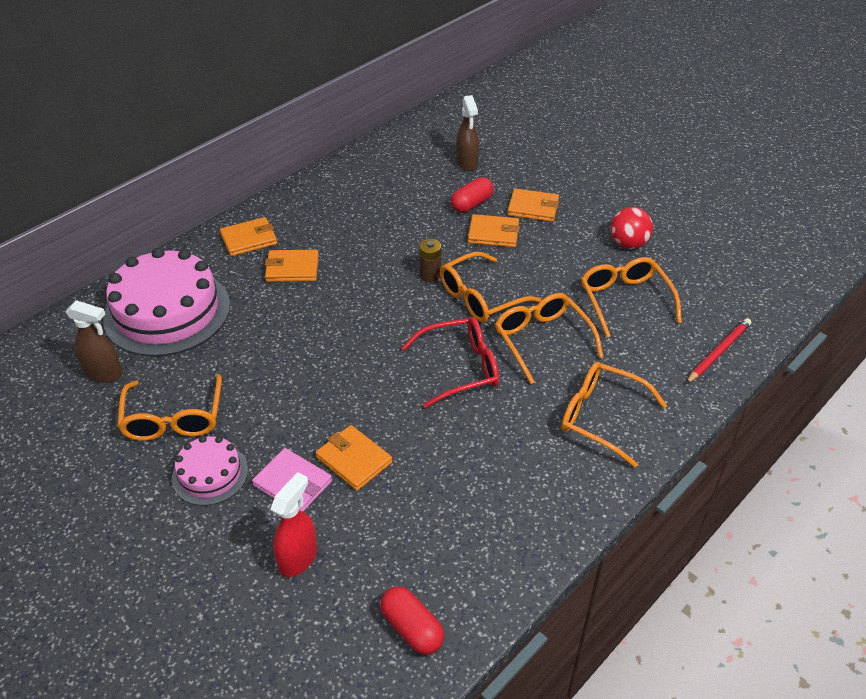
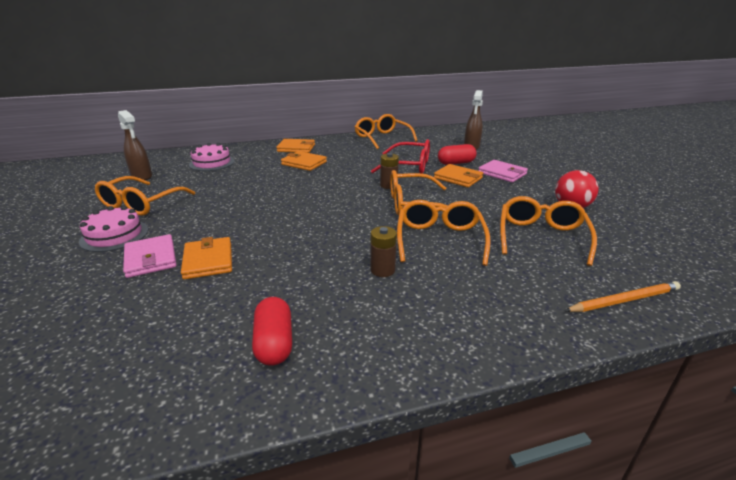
camera: 30 degrees right, 15 degrees down
pink cake [103,248,230,357] -> pink cake [189,143,235,171], size x0.51
red spray bottle [270,472,317,577] -> none
red capsule [380,586,444,655] -> red capsule moved to [252,297,292,366]
red glasses [401,317,499,408] -> red glasses moved to [371,139,430,174]
orange wallet [507,188,559,222] -> pink wallet [479,160,528,182]
orange glasses [561,362,667,468] -> orange glasses moved to [355,114,417,149]
red pencil [686,318,751,384] -> orange pencil [565,281,681,312]
none -> brown battery [370,226,397,277]

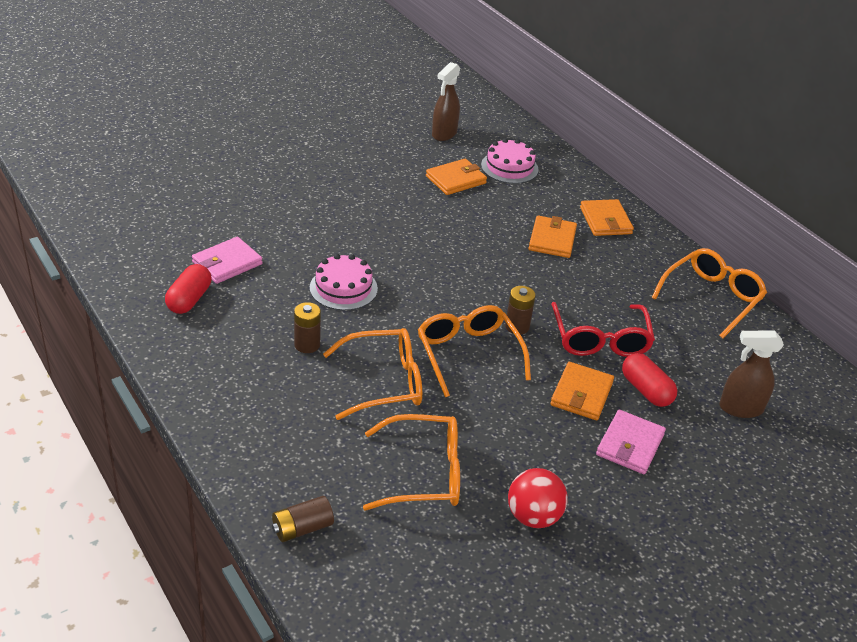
camera: 70 degrees right, 10 degrees up
pink cake [79,206,148,252] -> pink cake moved to [310,254,378,310]
orange glasses [95,176,195,216] -> none
pink wallet [123,234,177,278] -> pink wallet moved to [192,237,263,284]
orange wallet [181,237,232,280] -> orange wallet moved to [426,159,487,195]
red capsule [252,297,292,366] -> red capsule turned 45 degrees counterclockwise [165,264,212,314]
orange pencil [565,281,681,312] -> brown battery [272,496,334,542]

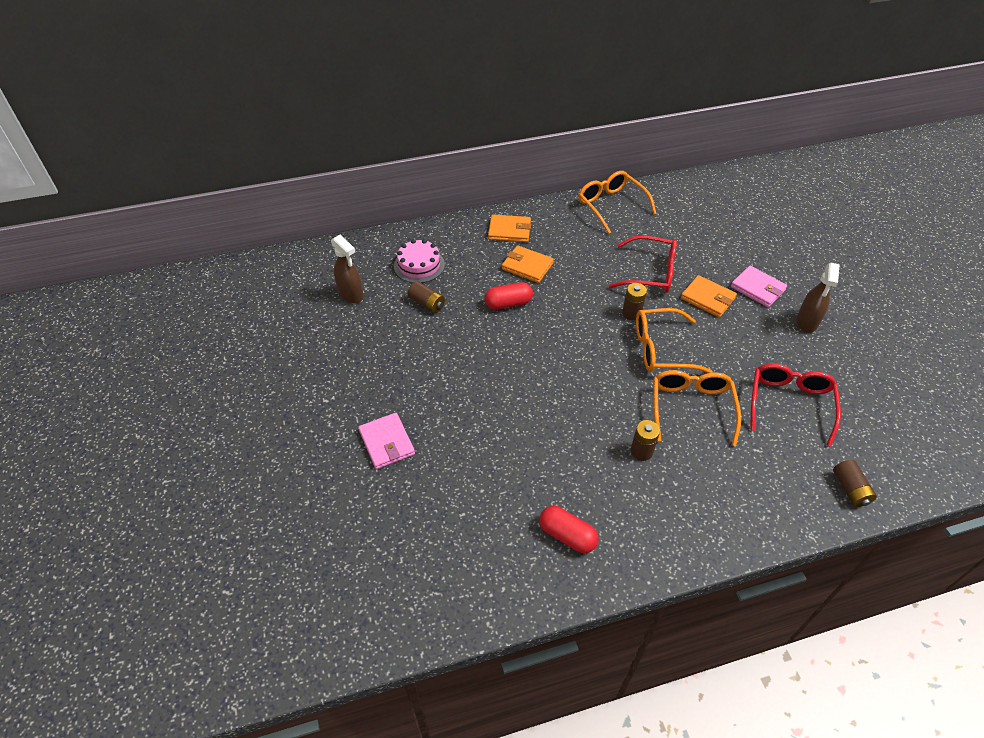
camera: 70 degrees left, 10 degrees up
pink wallet [192,237,263,284] -> pink wallet moved to [358,413,415,469]
pink cake [310,254,378,310] -> none
orange glasses [363,414,460,511] -> red glasses [750,363,841,447]
orange wallet [426,159,487,195] -> brown battery [408,281,445,313]
red ball [508,468,568,528] -> none
red capsule [622,353,677,407] -> red capsule moved to [485,282,533,310]
brown spray bottle [719,330,784,418] -> brown spray bottle moved to [797,263,840,333]

